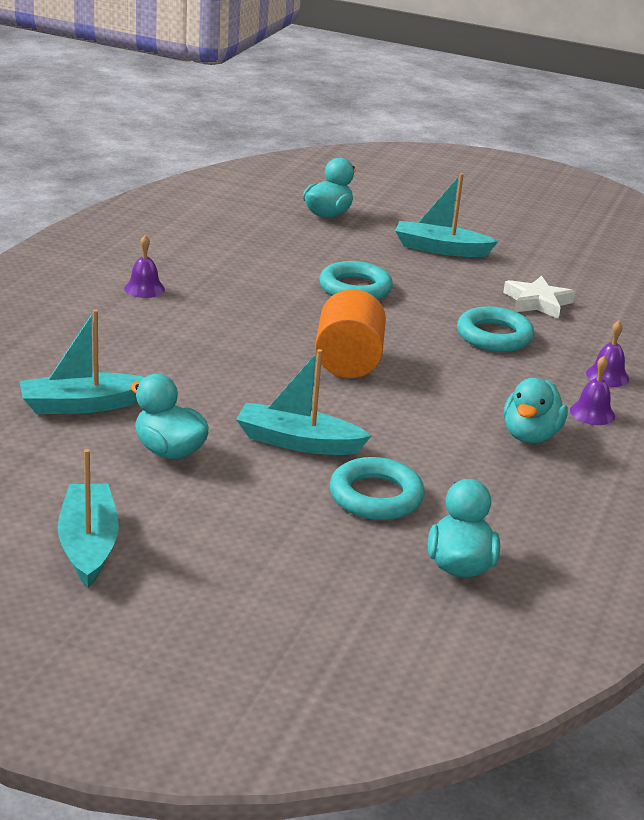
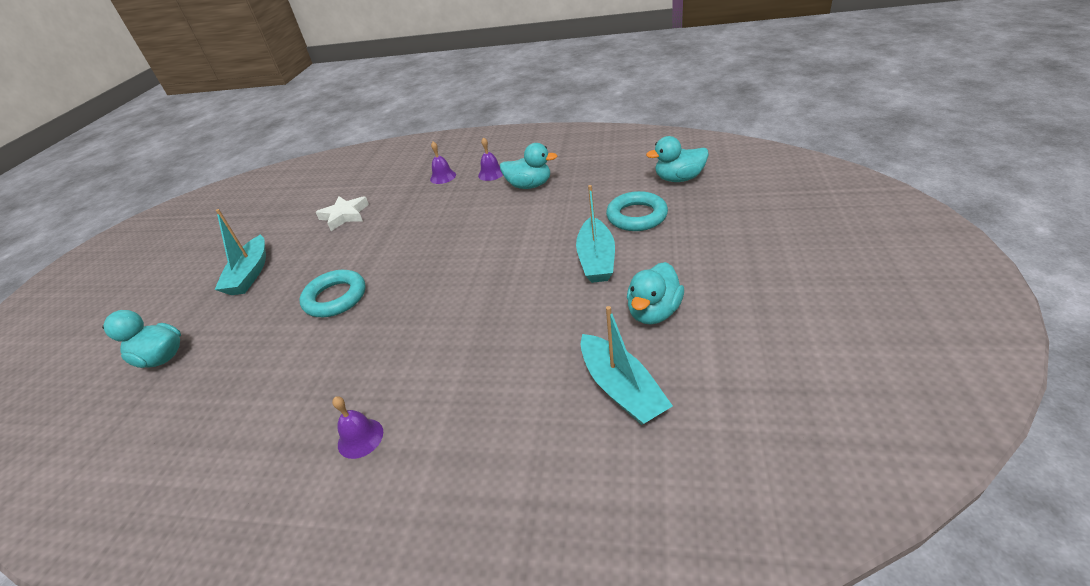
camera: 95 degrees left, 10 degrees up
turquoise boat [58,449,119,587] -> none
orange cylinder [315,289,386,378] -> none
turquoise ring [457,306,534,352] -> none

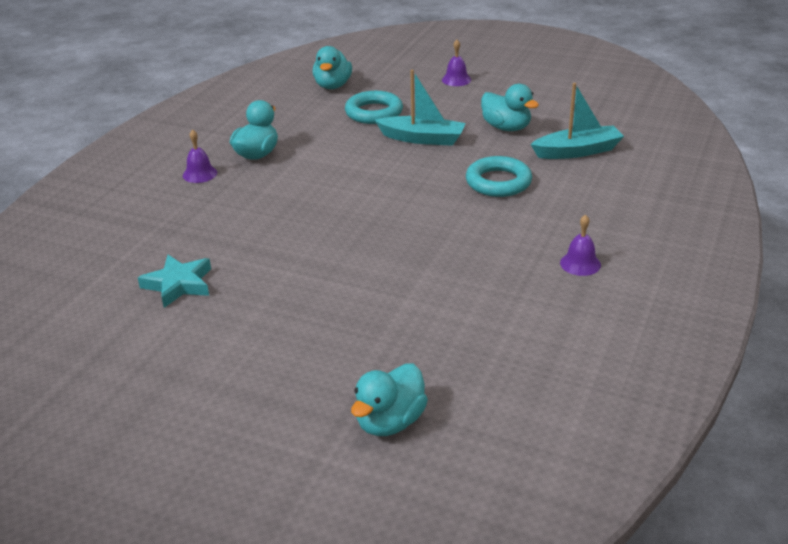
camera: 80 degrees left, 5 degrees down
turquoise boat [214,209,266,295] -> none
turquoise ring [299,270,366,317] -> turquoise ring moved to [466,156,532,197]
white star [316,196,369,231] -> turquoise star [138,255,211,308]
purple bell [430,142,456,184] -> purple bell moved to [442,40,471,86]

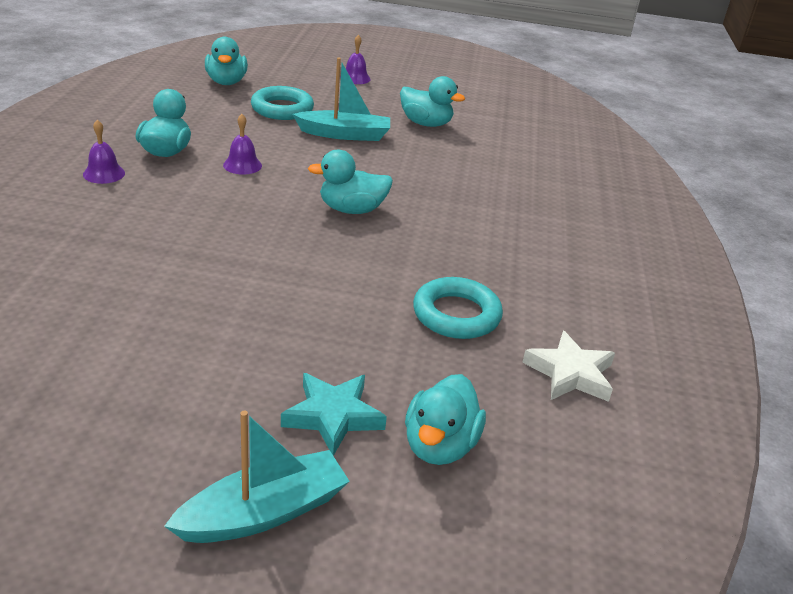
camera: 20 degrees left, 0 degrees up
turquoise star [138,255,211,308] -> turquoise star moved to [281,373,387,456]
turquoise ring [466,156,532,197] -> turquoise ring moved to [413,277,503,339]
turquoise boat [530,83,624,159] -> turquoise boat moved to [164,411,350,543]
purple bell [560,214,601,276] -> purple bell moved to [223,114,262,175]
none -> turquoise duck [308,150,393,214]
none -> white star [522,331,615,402]

